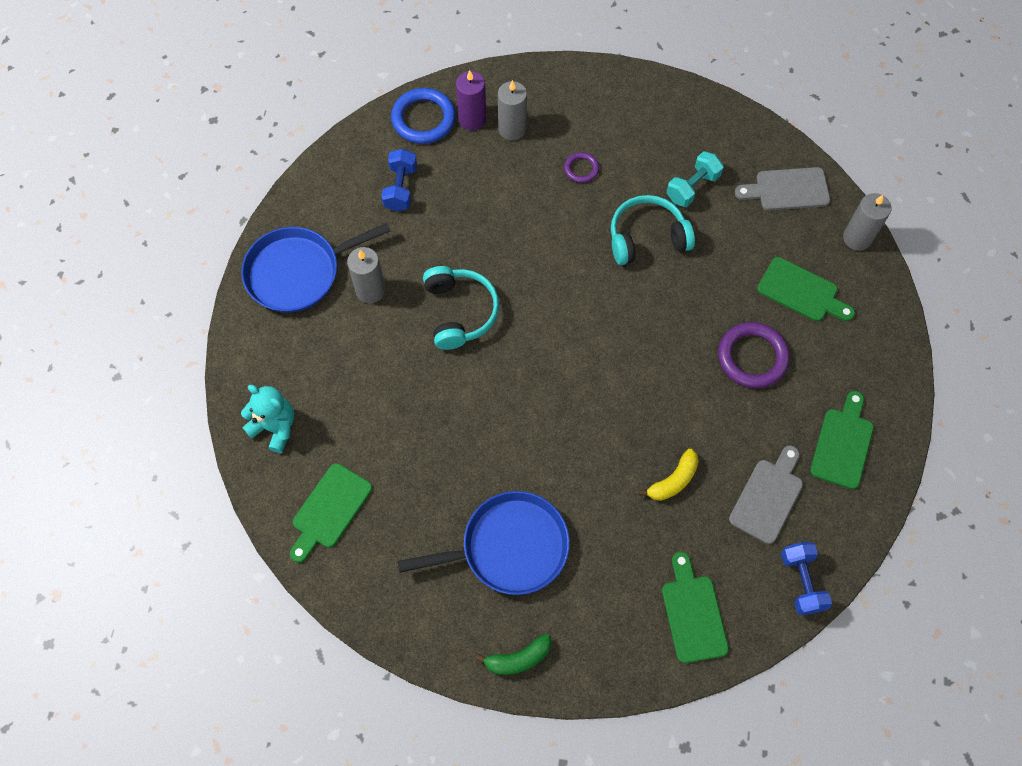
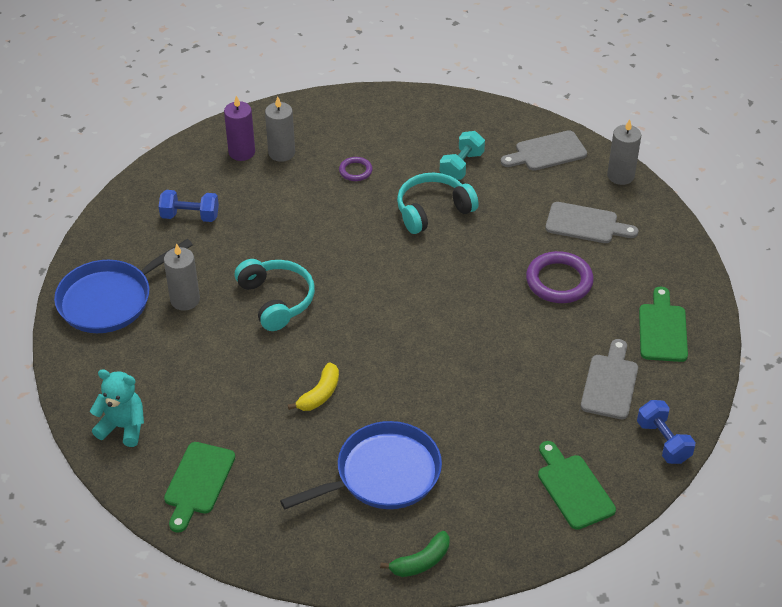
camera: 15 degrees left, 20 degrees down
blue dumbbell [381,148,417,212] -> blue dumbbell turned 75 degrees counterclockwise [159,190,219,222]
blue ring [391,88,456,144] -> none
yellow banana [639,449,699,501] -> yellow banana moved to [288,362,339,411]
green cutting board [757,257,855,321] -> grey cutting board [545,202,638,243]

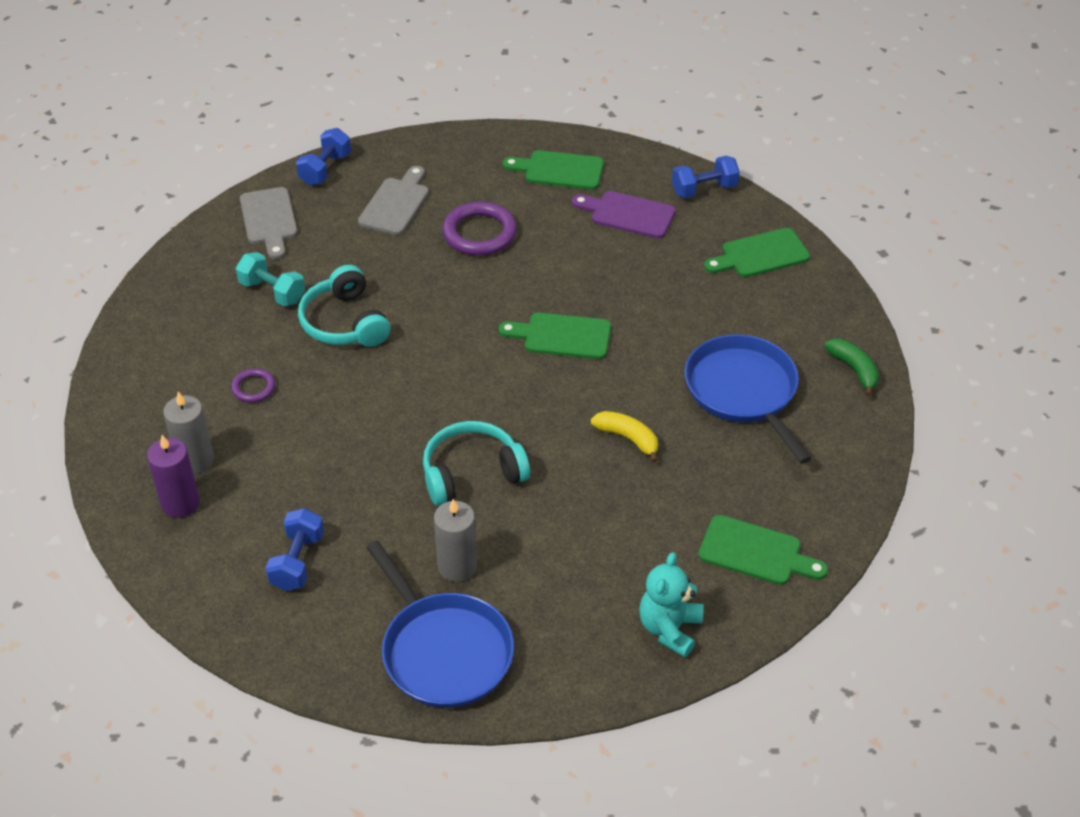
camera: 85 degrees left, 0 degrees up
grey cutting board [581,339,638,419] -> purple cutting board [572,191,676,239]
grey candle [607,119,641,185] -> blue dumbbell [296,128,351,185]
none -> green cutting board [499,313,611,359]

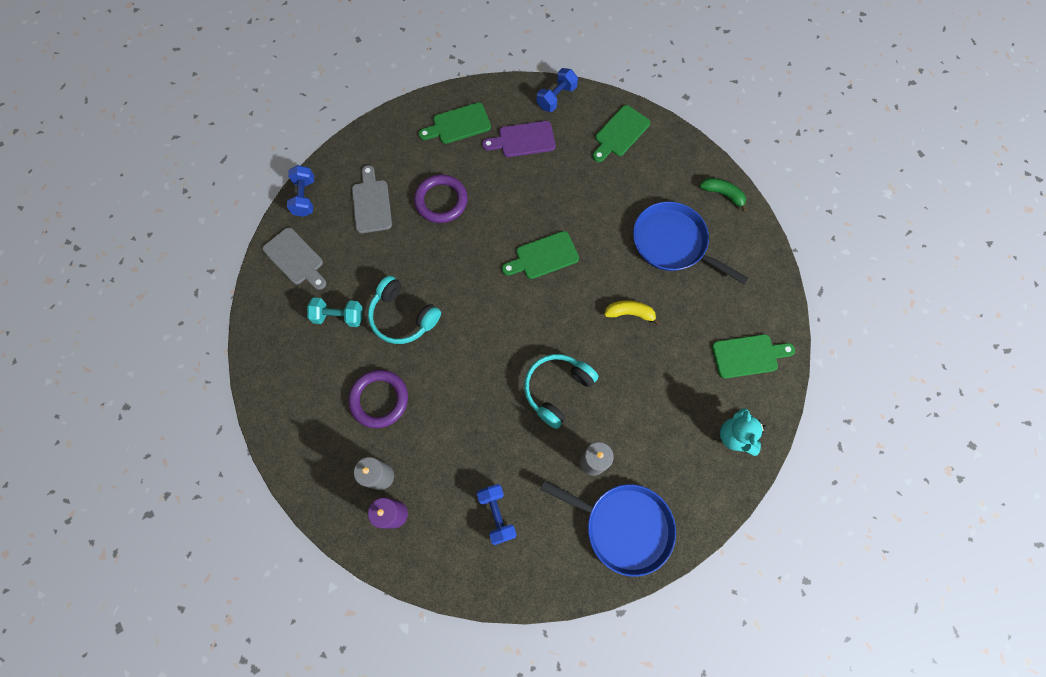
camera: 30 degrees left, 25 degrees up
purple ring [231,368,275,403] -> purple ring [348,370,408,428], size x1.87

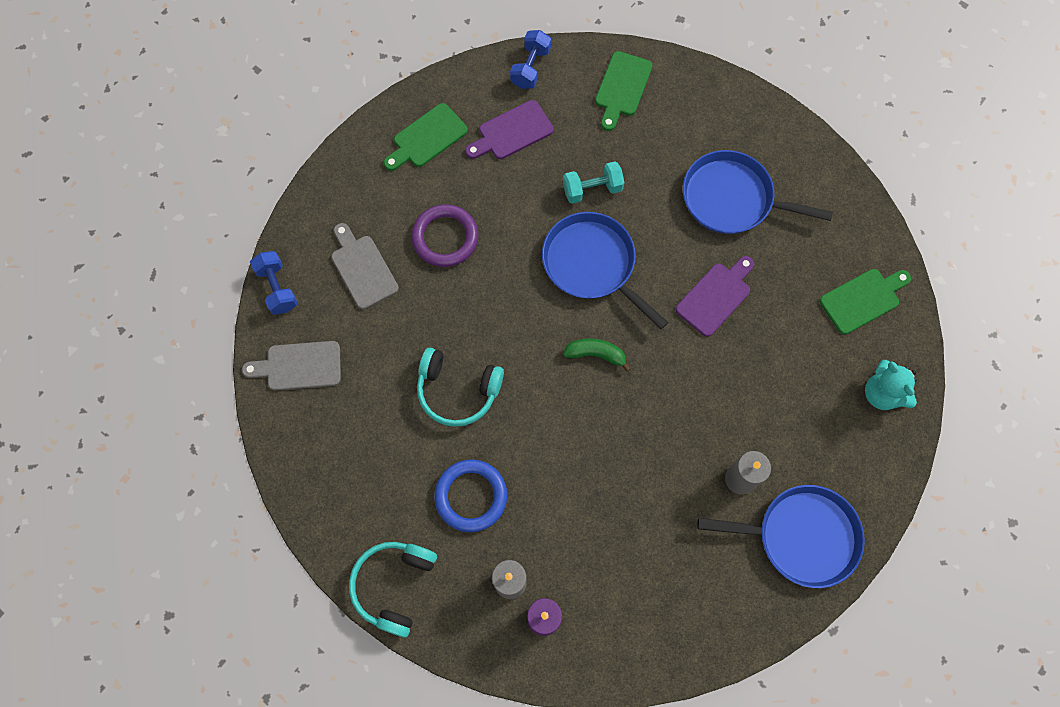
camera: 20 degrees left, 0 degrees up
grey cutting board [263,227,326,290] -> grey cutting board turned 150 degrees clockwise [242,341,341,391]
turquoise dumbbell [307,297,363,327] -> turquoise dumbbell moved to [563,161,624,204]
purple ring [348,370,408,428] -> blue ring [434,460,507,532]
blue dumbbell [477,484,517,545] -> none
green cutting board [502,231,579,279] -> blue pan [542,212,668,329]
turquoise headphones [524,354,598,429] -> turquoise headphones moved to [349,542,437,638]
yellow banana [604,300,660,326] -> purple cutting board [676,256,754,337]
green banana [700,178,747,212] -> green banana moved to [563,338,631,372]

